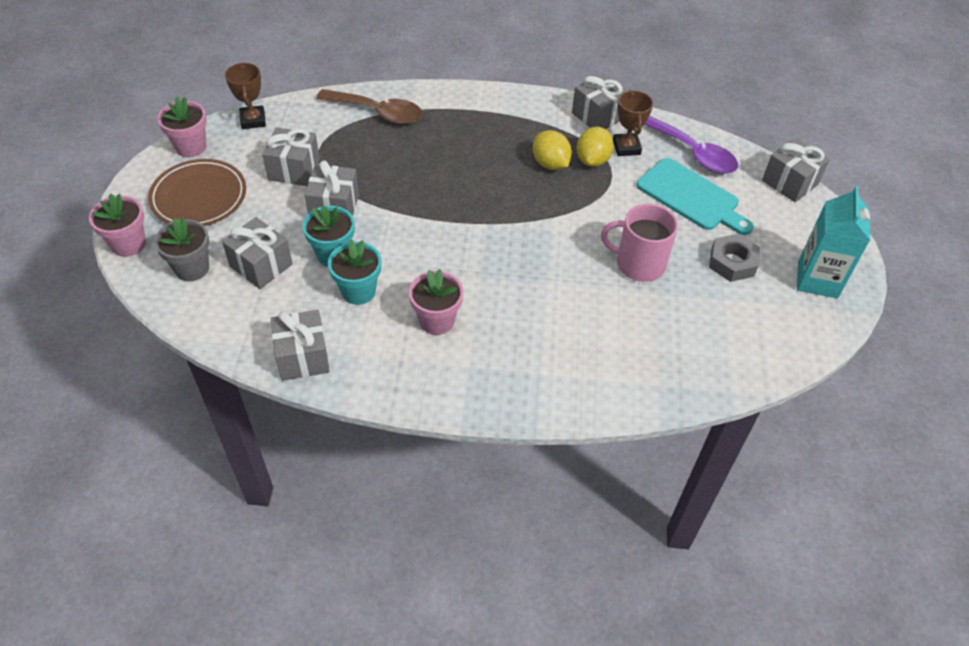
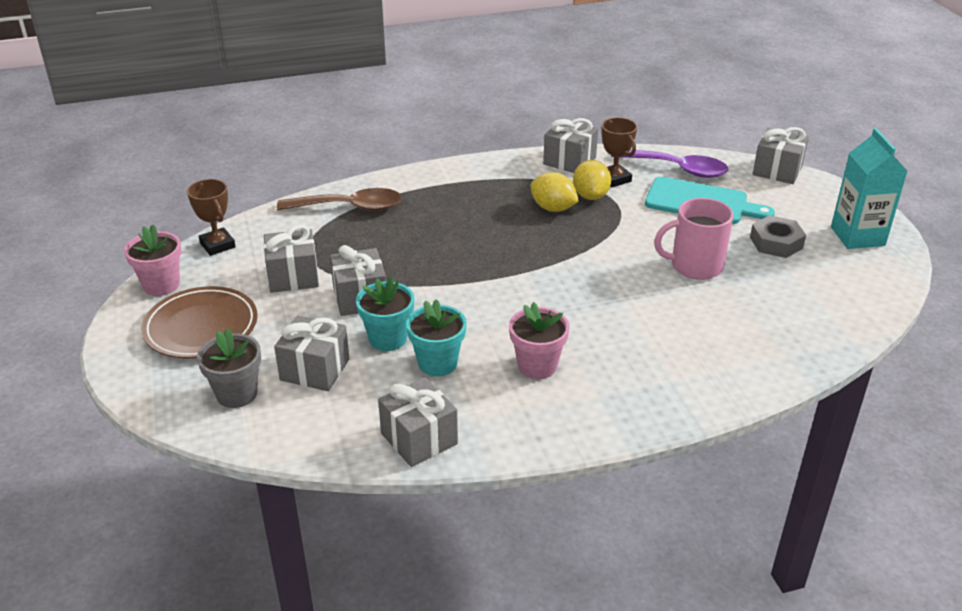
camera: 20 degrees left, 15 degrees down
pink flower pot [89,193,146,257] -> none

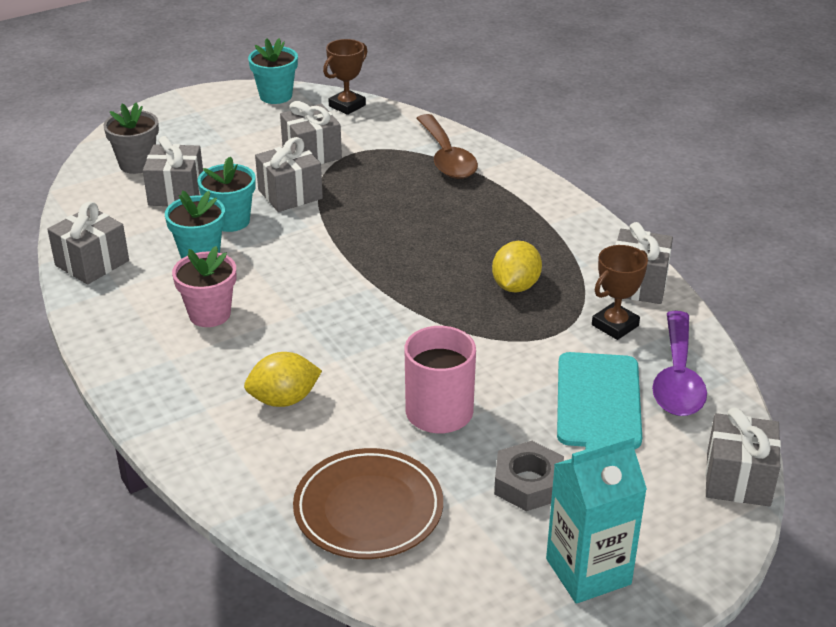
camera: 75 degrees right, 0 degrees up
pink flower pot [124,225,182,296] -> turquoise flower pot [248,38,298,104]
brown plate [141,286,257,358] -> brown plate moved to [293,448,443,559]
yellow lemon [573,160,611,200] -> yellow lemon moved to [244,352,322,407]

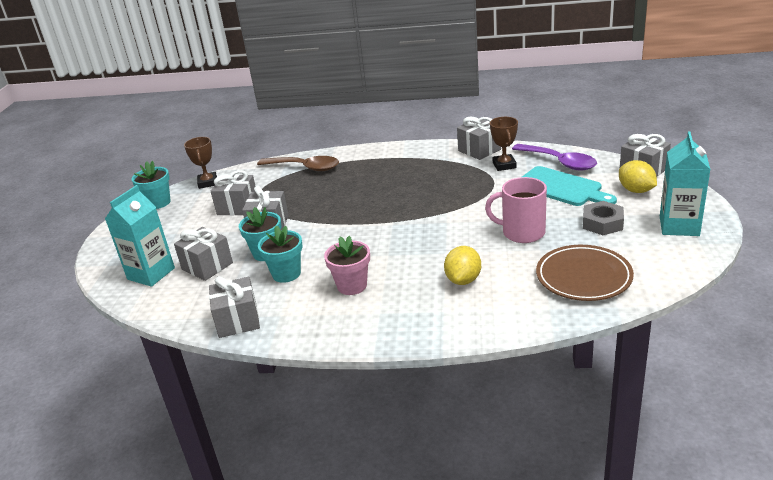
camera: 50 degrees left, 5 degrees down
grey flower pot [103,102,159,174] -> turquoise carton [105,185,175,287]
yellow lemon [492,241,542,292] -> yellow lemon moved to [619,160,657,193]

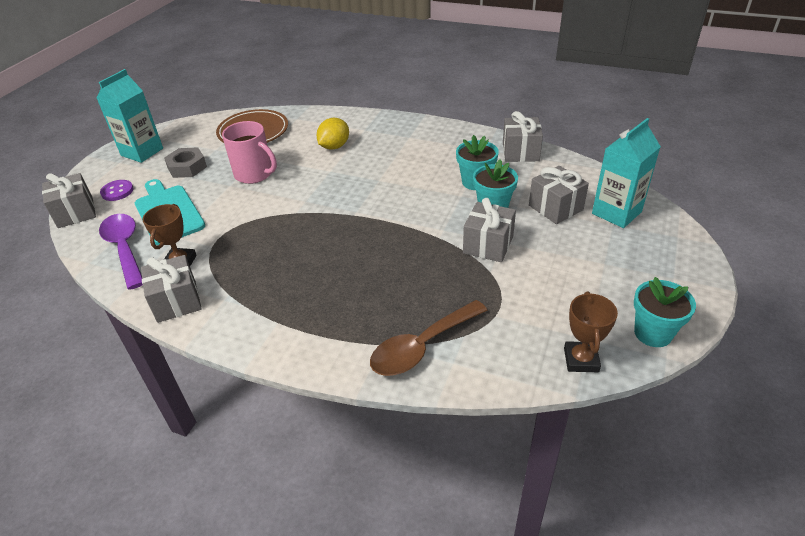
camera: 165 degrees left, 10 degrees up
grey gift [211,170,255,215] -> none
brown spoon [257,156,339,171] -> brown spoon turned 75 degrees counterclockwise [370,300,488,376]
pink flower pot [324,236,370,295] -> none
yellow lemon [619,160,657,193] -> purple button [100,180,134,201]

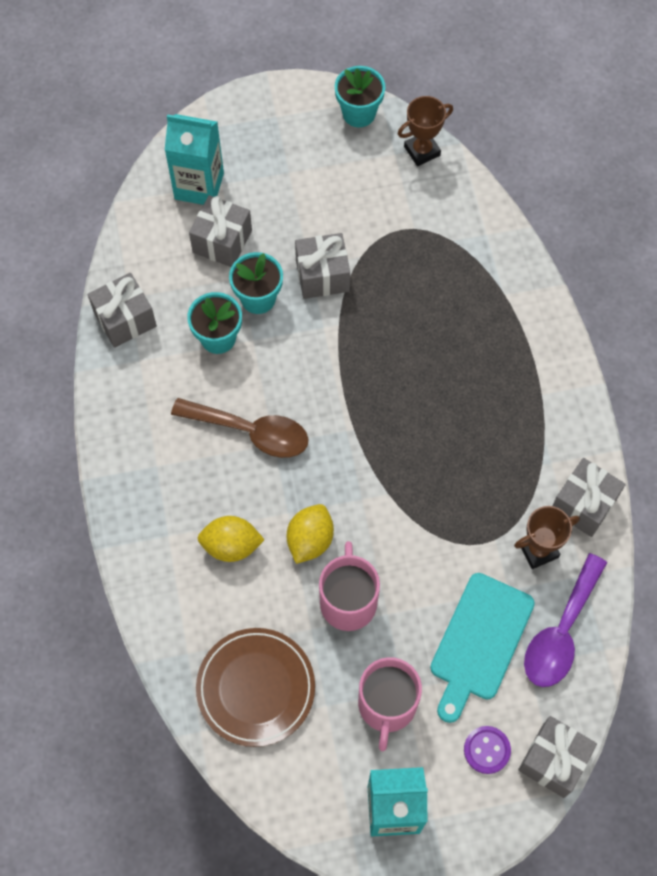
camera: 125 degrees left, 25 degrees up
grey nut [164,147,207,178] -> pink mug [358,657,422,751]
brown spoon [370,300,488,376] -> brown spoon moved to [171,398,309,458]
none -> yellow lemon [287,504,334,564]

